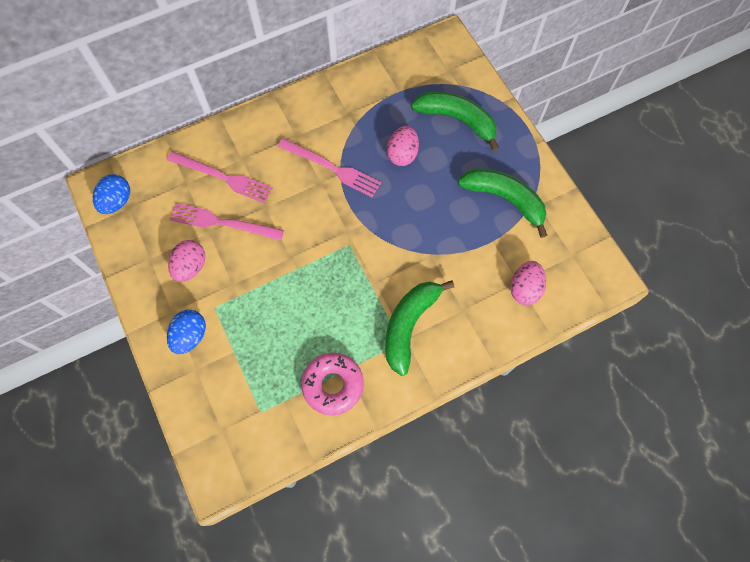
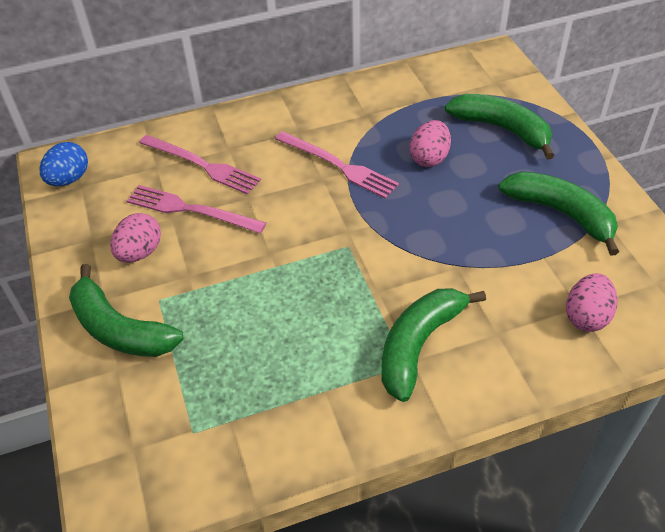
camera: 10 degrees right, 20 degrees down
blue egg [167,310,206,354] -> green banana [69,264,184,357]
pink donut [301,353,364,416] -> none

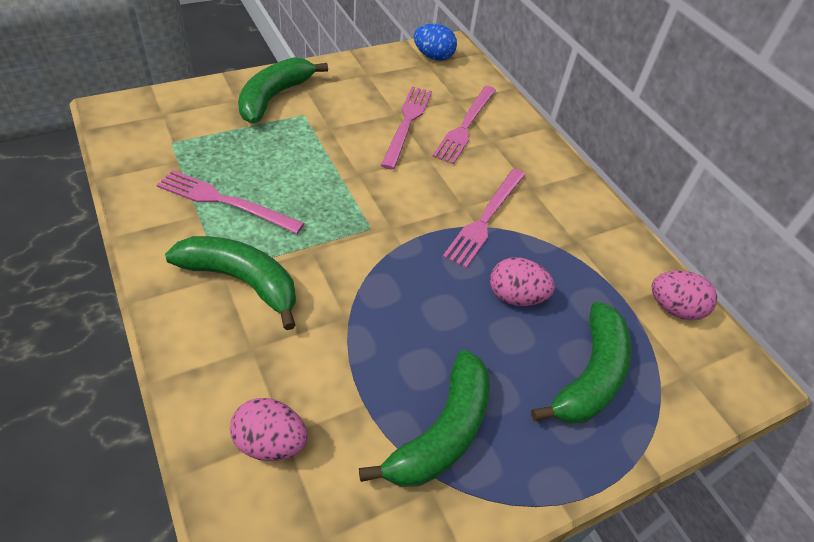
camera: 75 degrees right, 0 degrees up
pink egg [110,213,161,262] -> pink egg moved to [652,270,717,320]
none -> pink fork [157,170,305,234]

